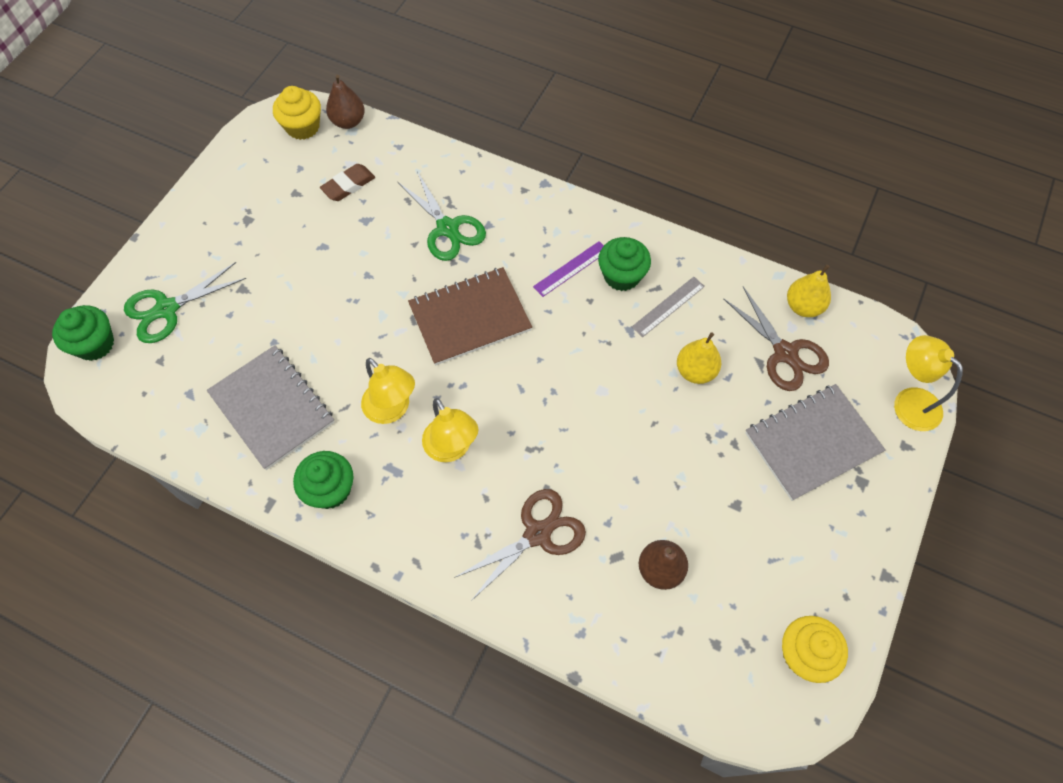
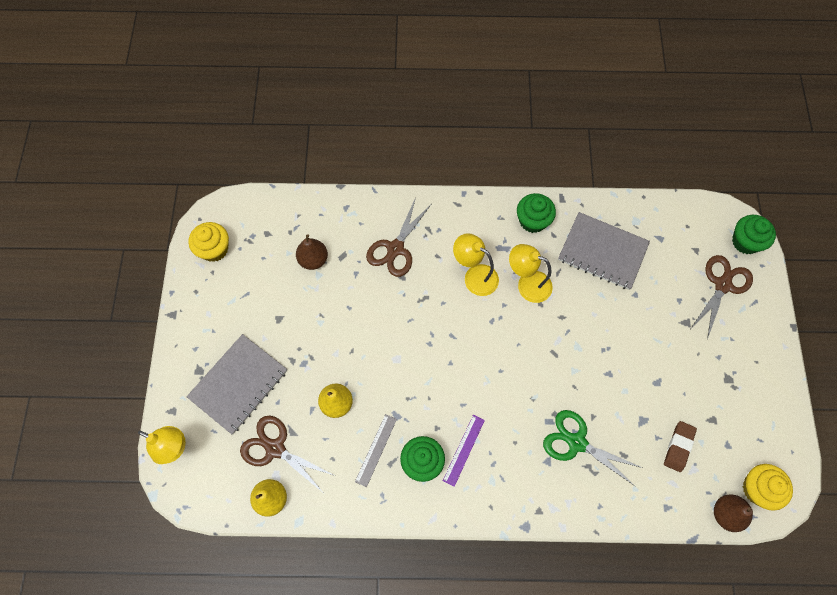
camera: 155 degrees right, 5 degrees up
green scissors [124,262,246,343] -> brown scissors [691,255,753,340]
brown notebook [408,267,532,365] -> none

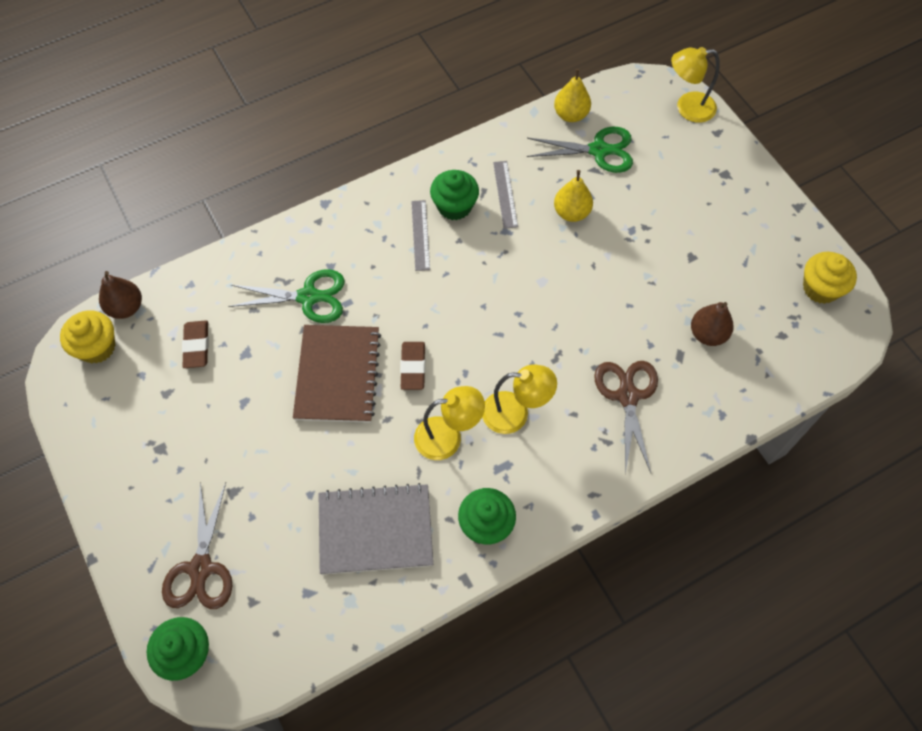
camera: 150 degrees right, 5 degrees down
grey notebook [186,334,287,434] -> none
brown scissors [240,415,336,492] -> green scissors [527,127,633,173]
purple ruler [443,415,485,487] -> grey ruler [411,200,430,271]
none -> brown notebook [293,325,381,423]
none -> brown eraser [400,342,425,390]

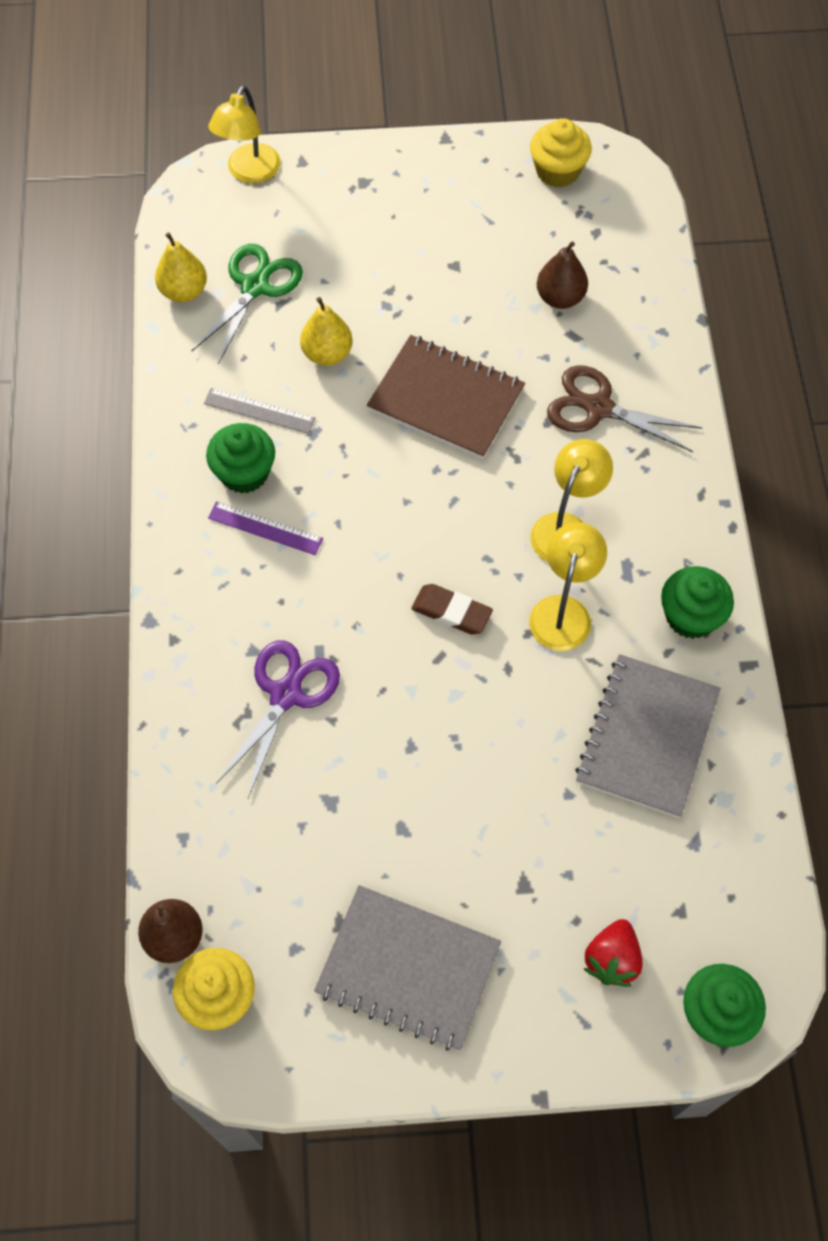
camera: 65 degrees left, 0 degrees up
brown scissors [162,482,232,609] -> red strawberry [584,919,643,987]
brown eraser [182,320,209,368] -> none
green scissors [228,269,345,323] -> purple scissors [216,641,340,798]
brown notebook [293,325,381,423] -> brown notebook moved to [367,335,525,459]
grey ruler [411,200,430,271] -> purple ruler [208,501,323,555]
none -> grey notebook [314,885,501,1051]

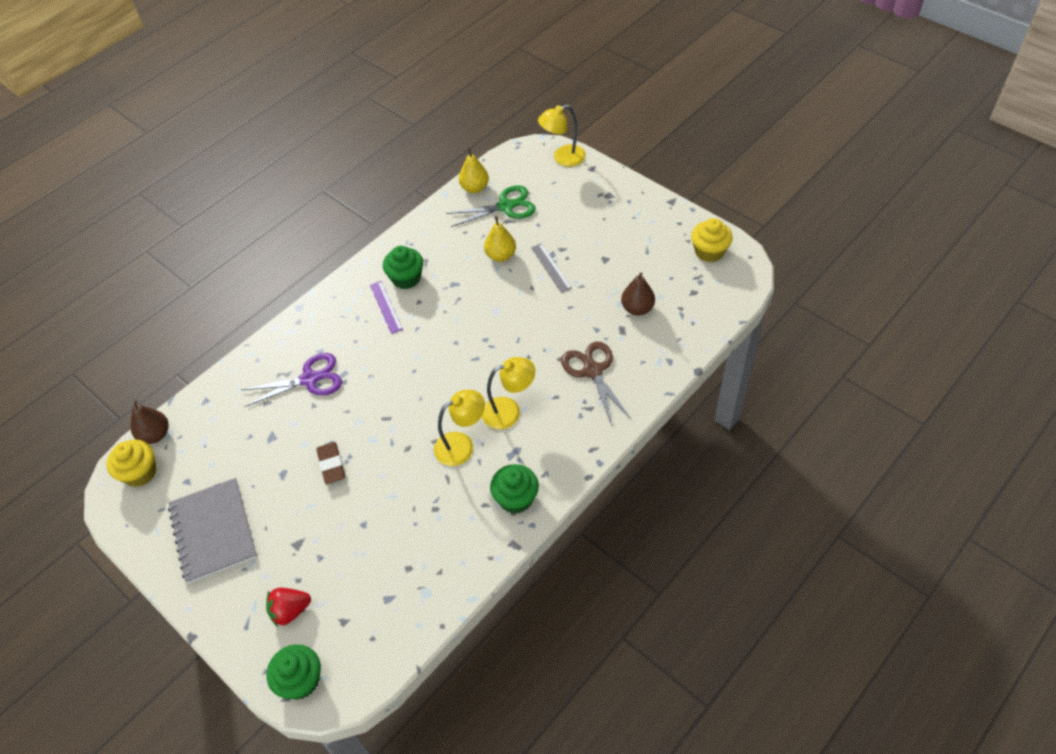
camera: 50 degrees right, 10 degrees down
grey ruler [204,388,315,434] -> grey ruler moved to [531,243,572,293]
brown notebook [367,335,525,459] -> none
brown eraser [411,584,493,635] -> brown eraser moved to [316,442,345,484]
grey notebook [575,654,721,818] -> none

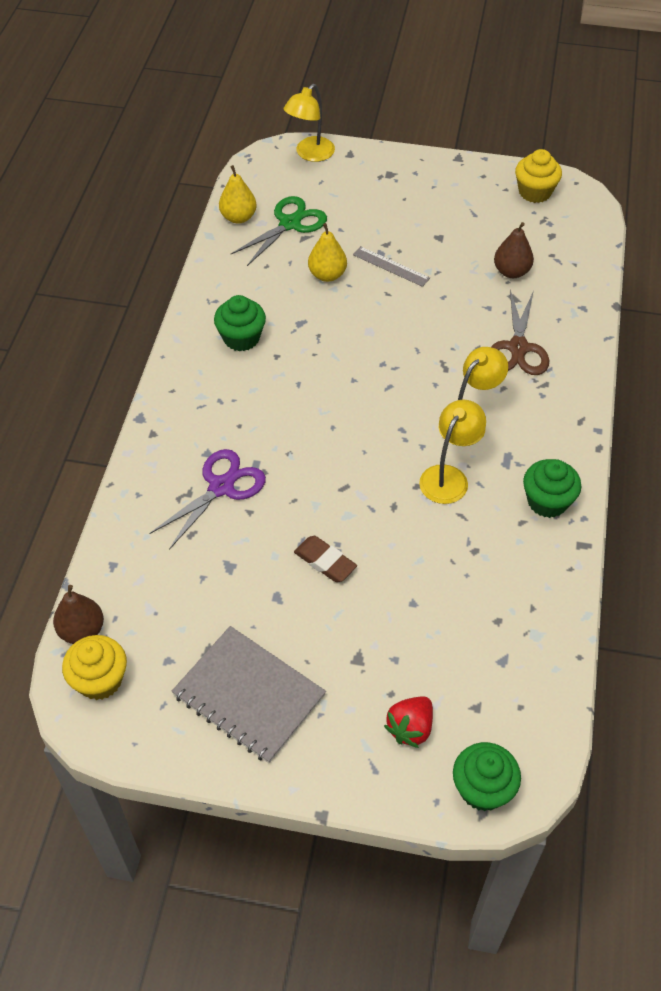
camera: 35 degrees left, 0 degrees up
purple ruler [370,281,403,334] -> none
brown scissors [561,342,631,426] -> brown scissors turned 120 degrees counterclockwise [491,290,549,375]

